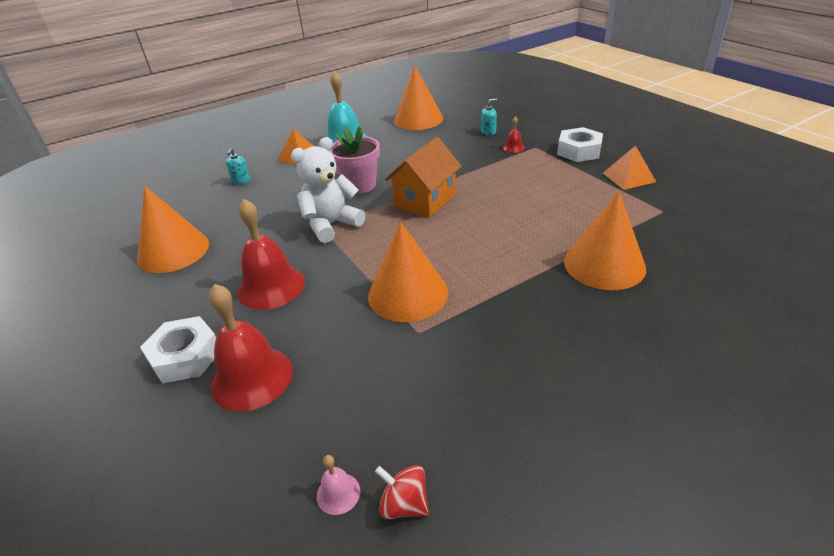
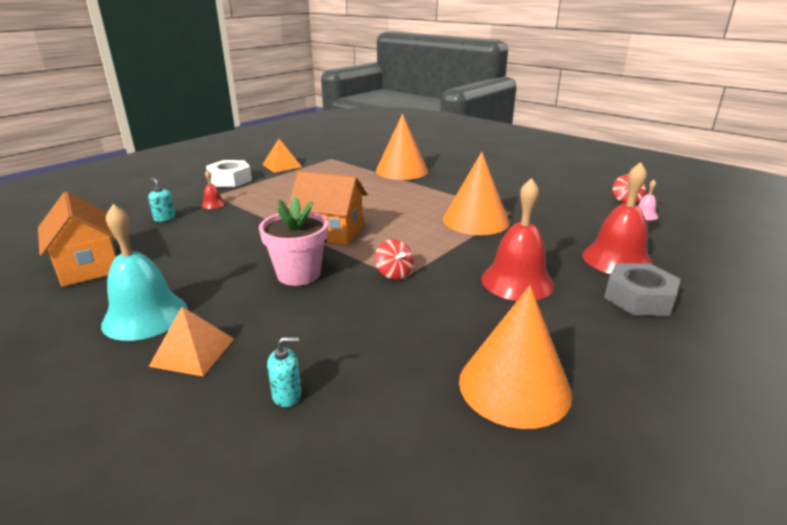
camera: 110 degrees left, 10 degrees down
white nut [140,316,216,384] -> grey nut [604,263,681,316]
white teddy bear [291,137,366,243] -> red spinning top [375,239,414,280]
orange cone [394,65,443,130] -> orange house [38,192,116,287]

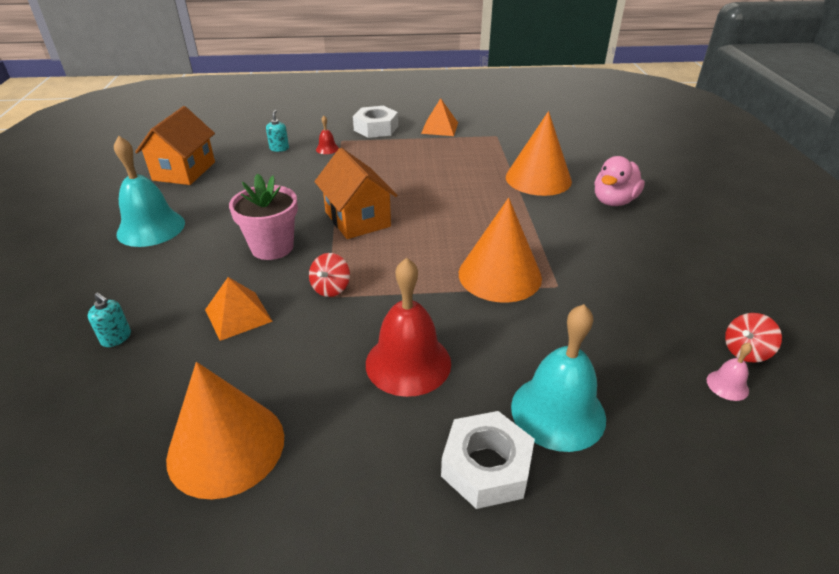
camera: 45 degrees right, 10 degrees up
orange pyramid [149,307,234,376] -> orange pyramid moved to [205,277,273,341]
red bell [582,162,653,274] -> turquoise bell [511,304,606,452]
grey nut [604,263,681,316] -> white nut [441,411,535,509]
none -> pink duck [594,156,645,206]

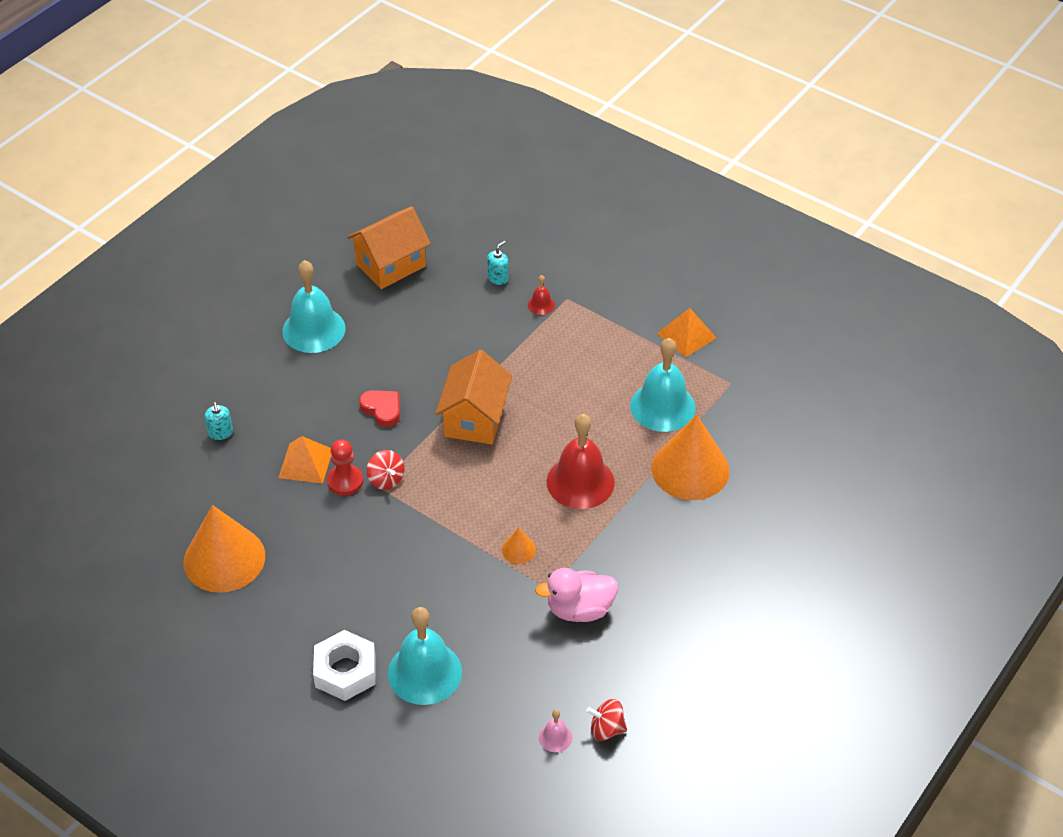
camera: 40 degrees right, 10 degrees up
pink flower pot [229,174,298,260] -> red heart [359,390,400,427]
red spinning top [309,253,350,297] -> red spinning top turned 90 degrees counterclockwise [367,450,405,490]
white nut [353,106,398,138] -> none
red bell [366,258,451,397] -> red bell moved to [547,414,615,509]
orange cone [459,198,542,303] -> orange cone [502,528,536,564], size x0.42
pink duck [594,156,645,206] -> pink duck moved to [535,568,618,622]
none -> red pawn [327,439,363,496]
none -> turquoise bell [630,338,696,432]

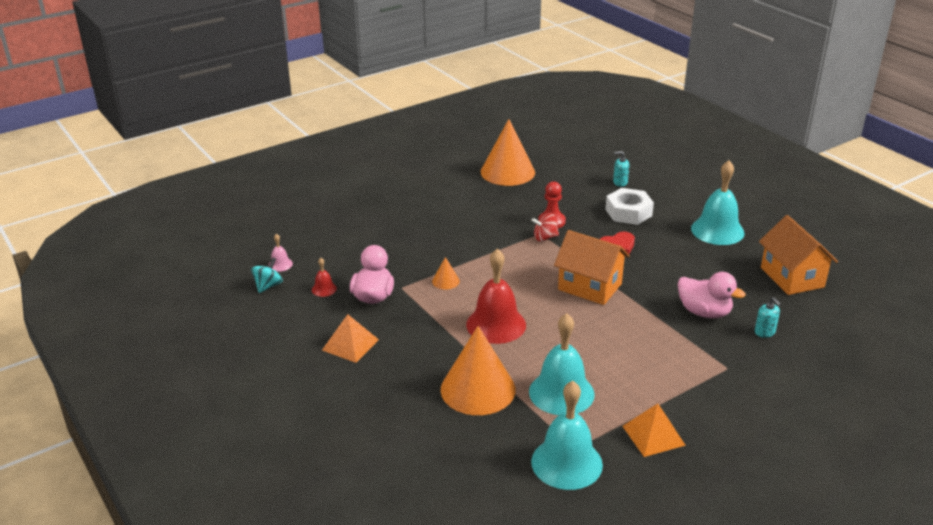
camera: 110 degrees right, 15 degrees down
orange pyramid [278,436,331,484] -> orange pyramid moved to [322,314,379,363]
white nut [313,630,376,701] -> white nut moved to [606,188,654,225]
turquoise bell [388,607,462,705] -> turquoise bell moved to [531,381,603,490]
red bell [528,275,555,315] -> red bell moved to [312,258,337,297]
red spinning top [586,699,627,741] -> turquoise spinning top [251,257,283,293]
none -> pink duck [678,272,746,318]

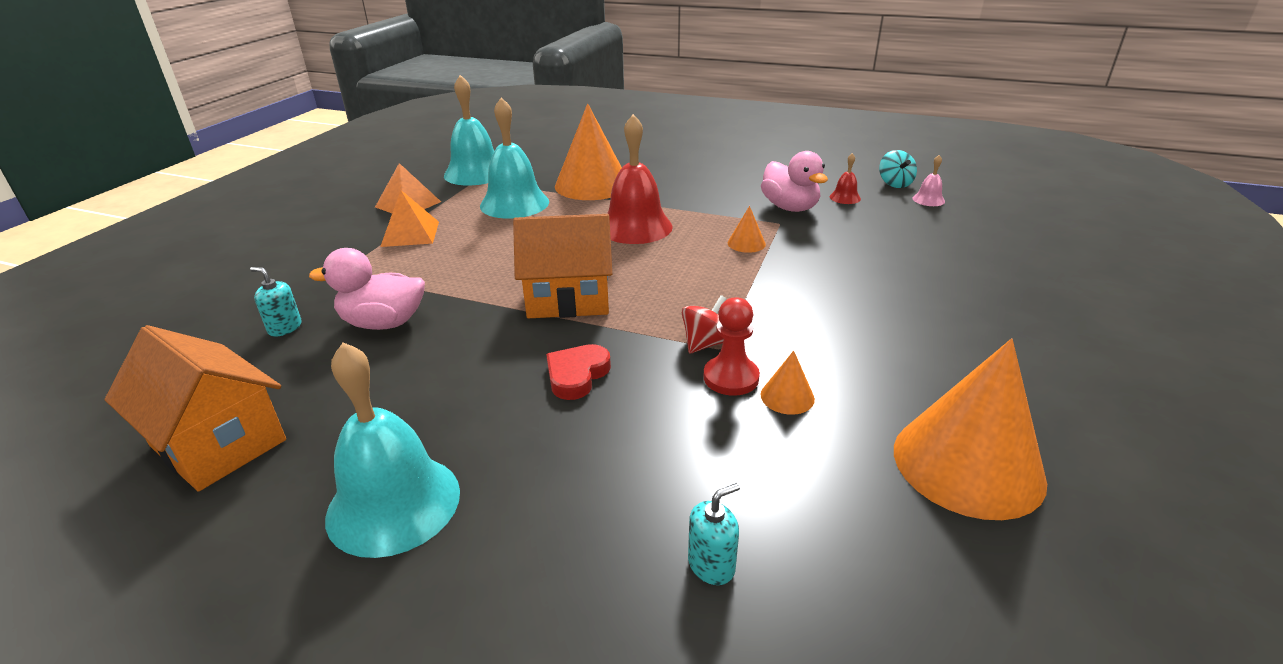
camera: 145 degrees right, 0 degrees up
orange pyramid [322,314,379,363] -> orange pyramid moved to [380,190,439,247]
white nut [606,188,654,225] -> none
none -> orange cone [760,350,815,415]

